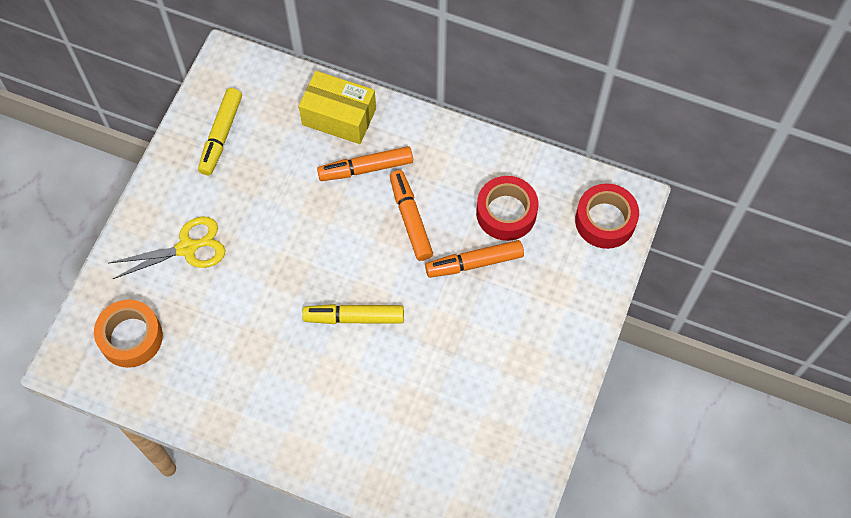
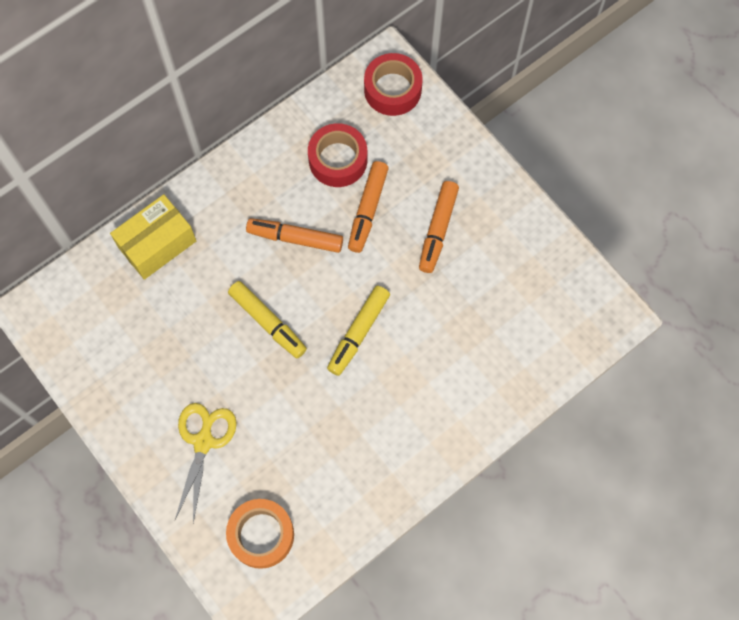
camera: 60 degrees left, 5 degrees up
yellow marker [198,88,242,175] -> yellow marker moved to [228,281,307,358]
orange marker [317,146,413,181] -> orange marker moved to [419,181,459,273]

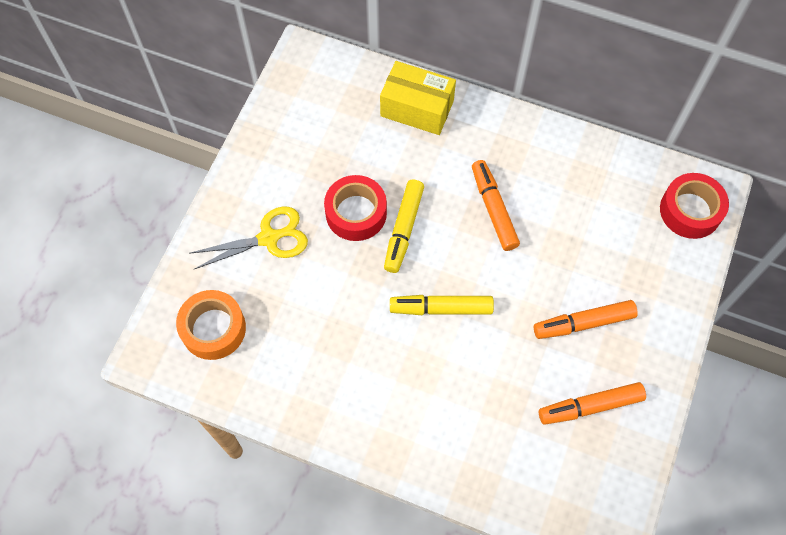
camera: 60 degrees right, 5 degrees down
red tape [308,123,367,187] -> red tape moved to [324,175,387,241]
orange marker [348,161,389,253] -> orange marker moved to [539,382,646,425]

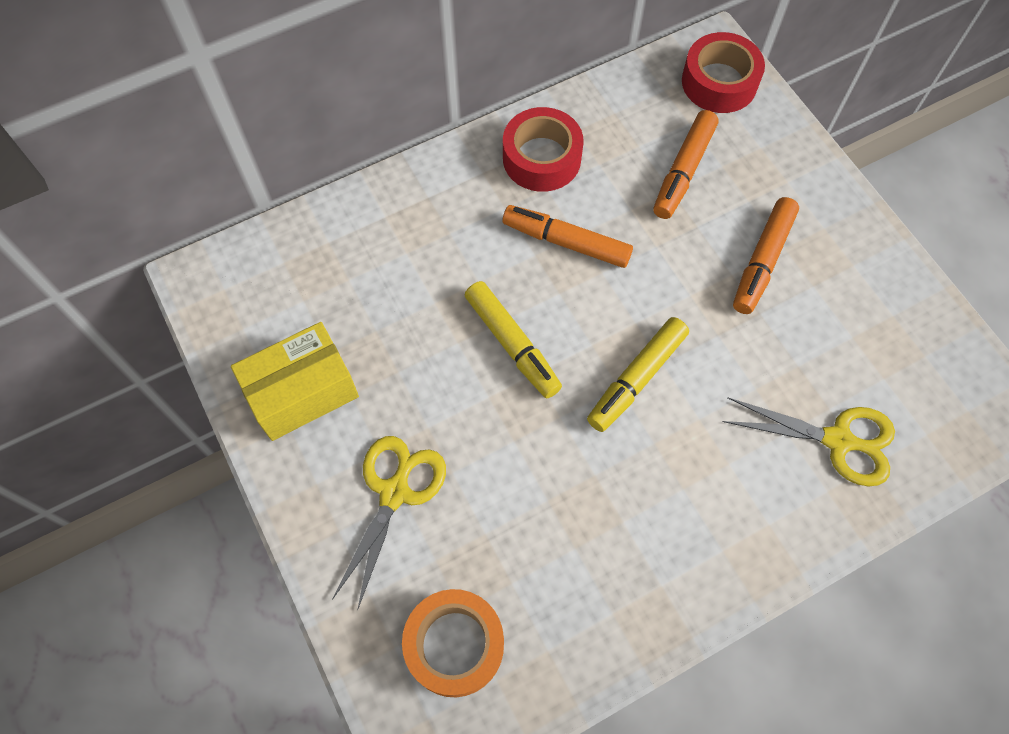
camera: 50 degrees left, 0 degrees up
red tape [324,175,387,241] -> red tape moved to [503,107,584,192]
yellow box [380,61,456,135] -> yellow box moved to [231,322,359,441]
orange marker [539,382,646,425] -> orange marker moved to [653,110,718,219]
none -> yellow scissors [722,398,895,486]

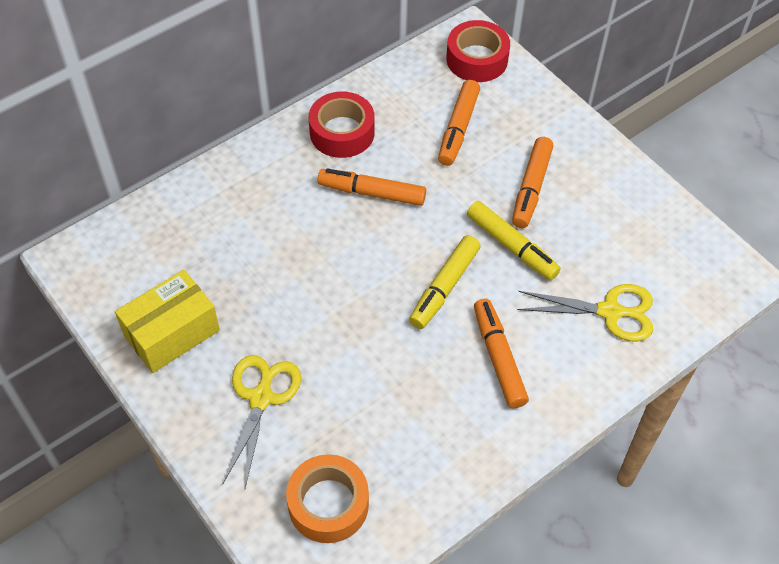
camera: 10 degrees left, 10 degrees down
yellow marker [465,281,562,398] -> yellow marker moved to [467,201,561,280]
none -> orange marker [474,298,529,408]

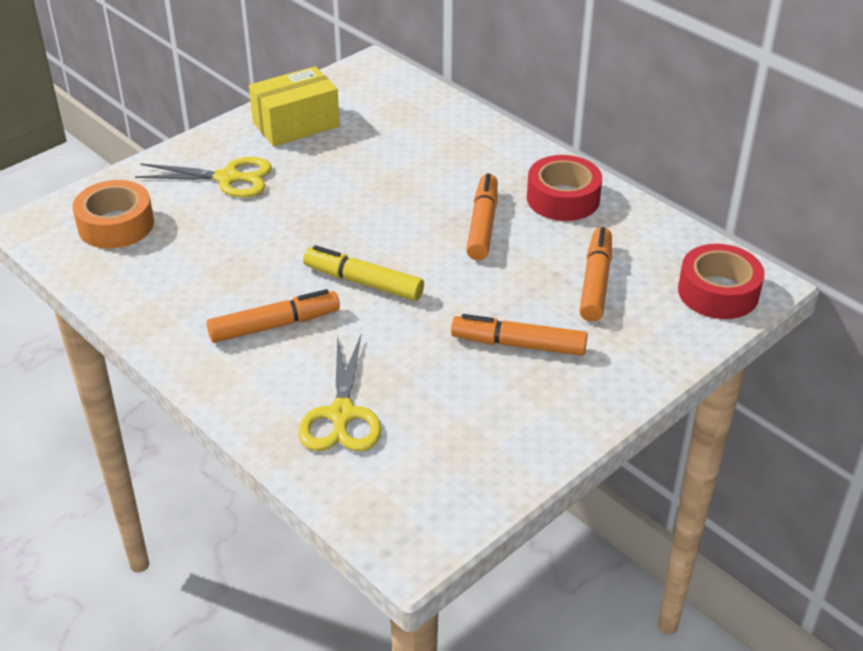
camera: 85 degrees right, 15 degrees down
yellow box [115,270,220,373] -> yellow box turned 75 degrees counterclockwise [249,66,340,146]
orange marker [438,80,480,166] -> orange marker turned 90 degrees clockwise [579,227,612,322]
yellow marker [467,201,561,280] -> none

